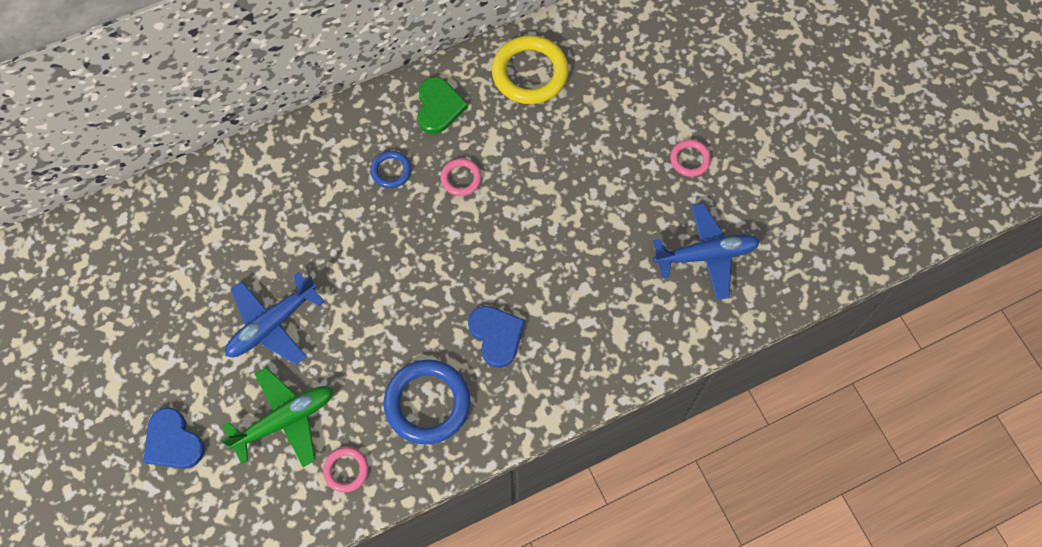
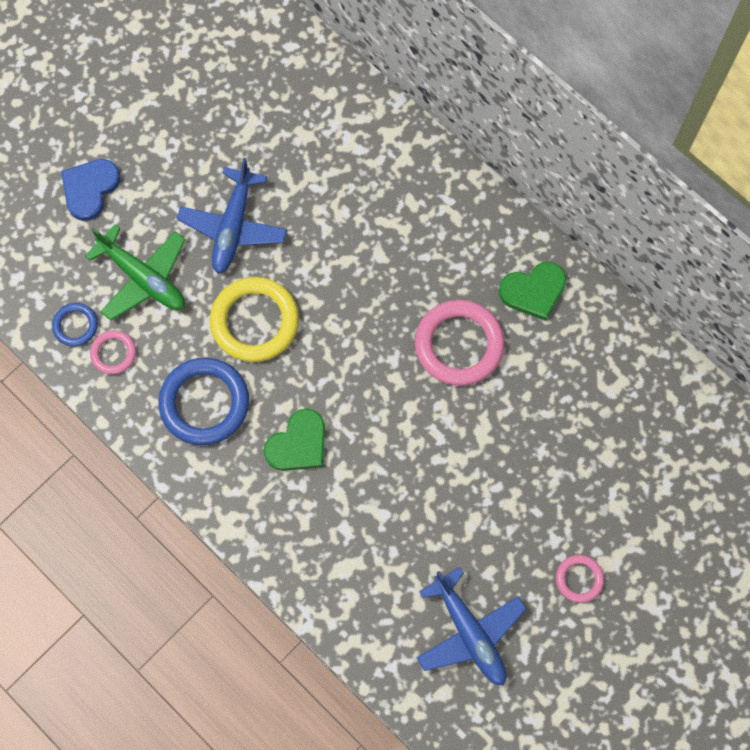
camera: 70 degrees right, 5 degrees up
blue plane [225,272,325,365] -> blue plane turned 105 degrees counterclockwise [177,158,287,274]
blue ring [370,151,411,188] -> blue ring moved to [52,303,98,347]
pink ring [441,158,482,196] -> pink ring [415,300,505,386], size x1.95
blue heart [468,306,525,368] -> green heart [264,408,325,471]
yellow ring [492,35,569,104] -> yellow ring moved to [210,277,299,362]

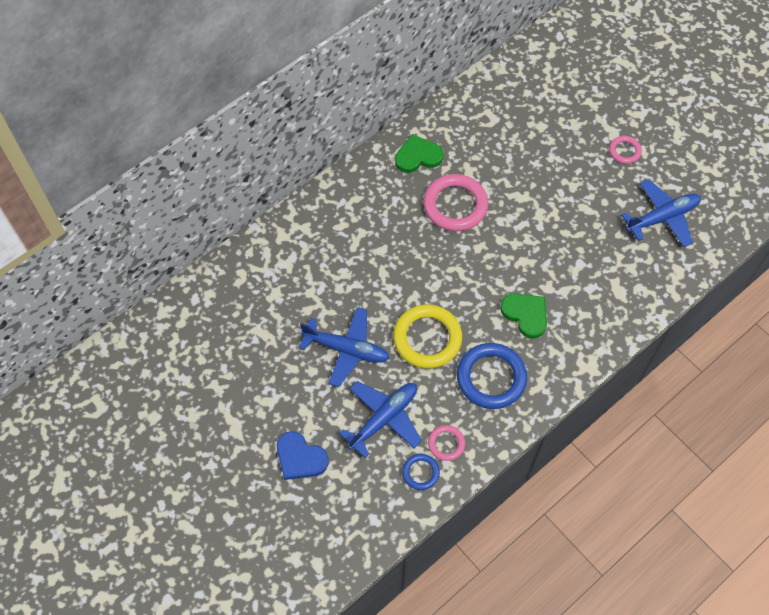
camera: 85 degrees left, 10 degrees down
green plane [85,224,186,321] -> blue plane [339,381,422,458]
green heart [499,262,566,321] -> green heart turned 90 degrees counterclockwise [395,134,444,173]

